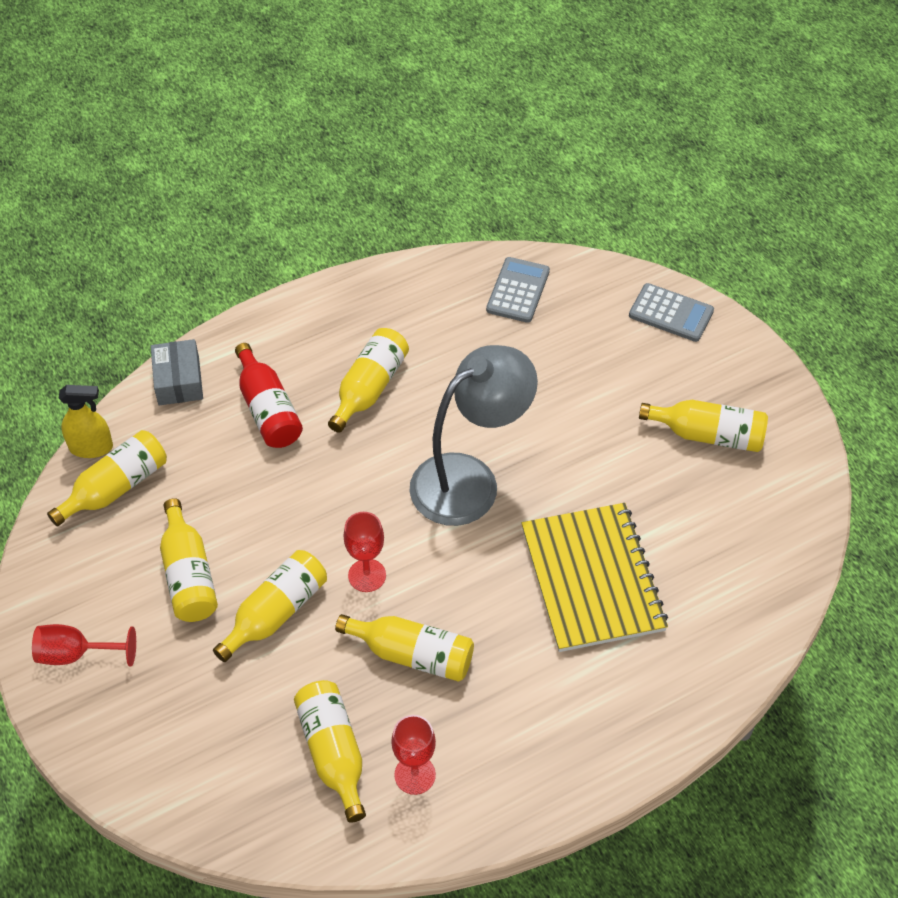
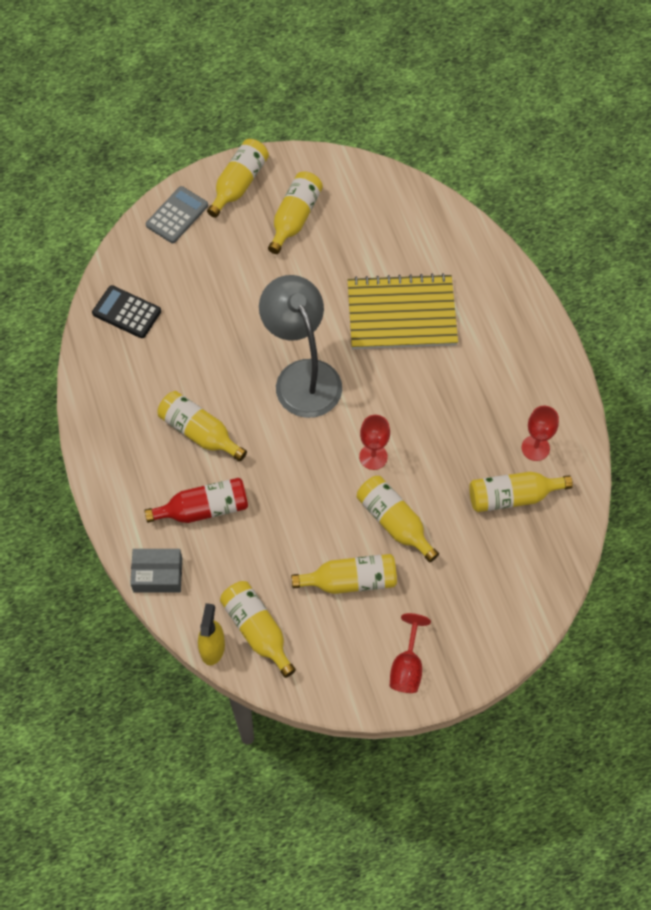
camera: 80 degrees left, 10 degrees up
yellow bottle [335,614,474,682] -> yellow bottle moved to [207,139,269,218]
grey calculator [486,257,550,323] -> black calculator [92,285,161,338]

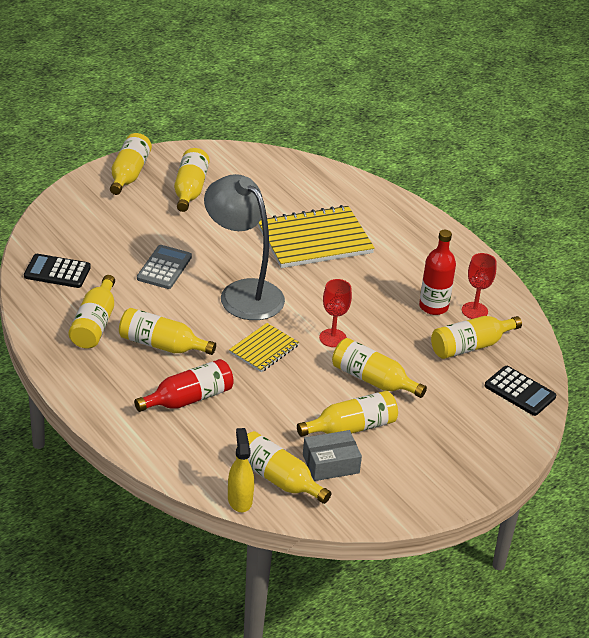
camera: 20 degrees left, 25 degrees down
grey box [130,549,182,593] -> grey box moved to [303,430,362,481]
grey calculator [146,186,208,243] -> grey calculator moved to [137,245,192,289]
red goblet [390,613,431,693] -> none
none -> yellow bottle [69,275,115,349]
none -> yellow notebook [229,323,299,372]
none -> red bottle [419,230,456,315]
none -> black calculator [485,366,556,416]

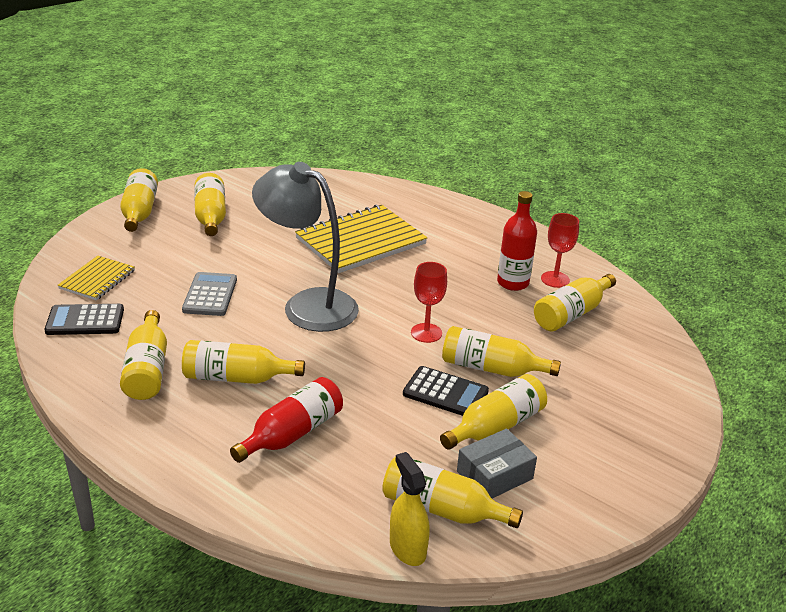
camera: 15 degrees left, 5 degrees down
yellow notebook [229,323,299,372] -> yellow notebook moved to [58,256,135,300]
black calculator [485,366,556,416] -> black calculator moved to [403,366,489,416]

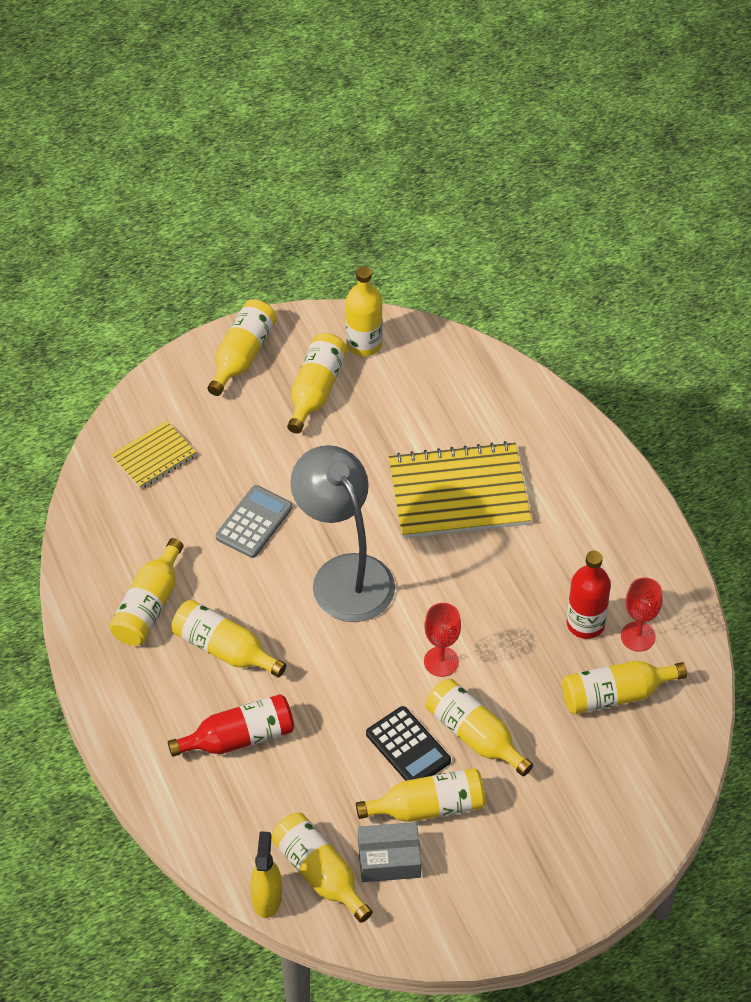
camera: 30 degrees right, 20 degrees up
black calculator [44,304,124,335] -> none
none -> yellow bottle [346,267,383,357]

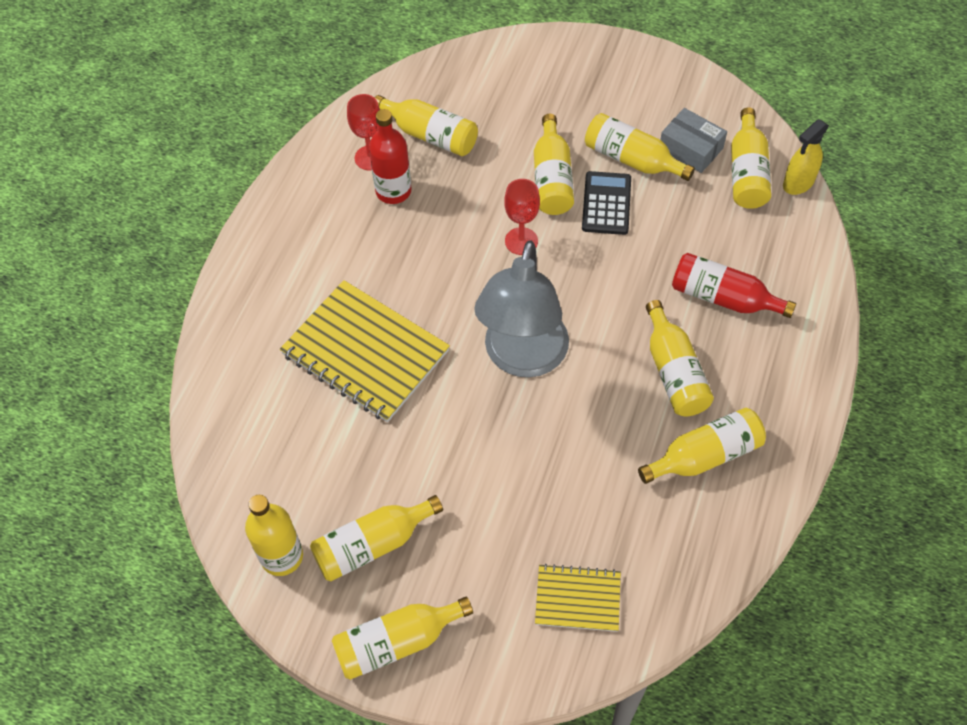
camera: 135 degrees left, 5 degrees up
grey calculator [215,485,293,558] -> none

